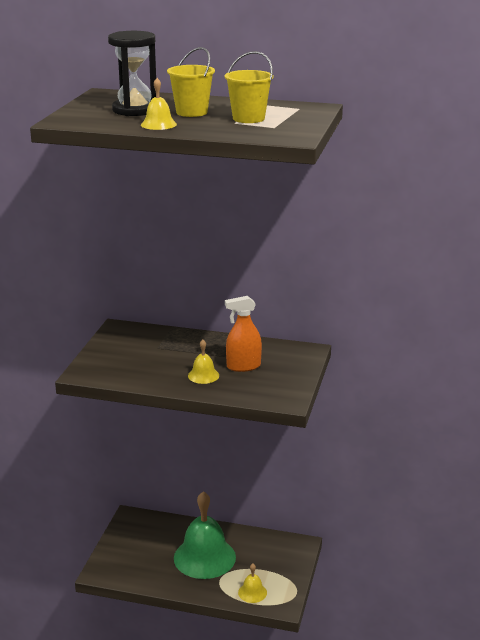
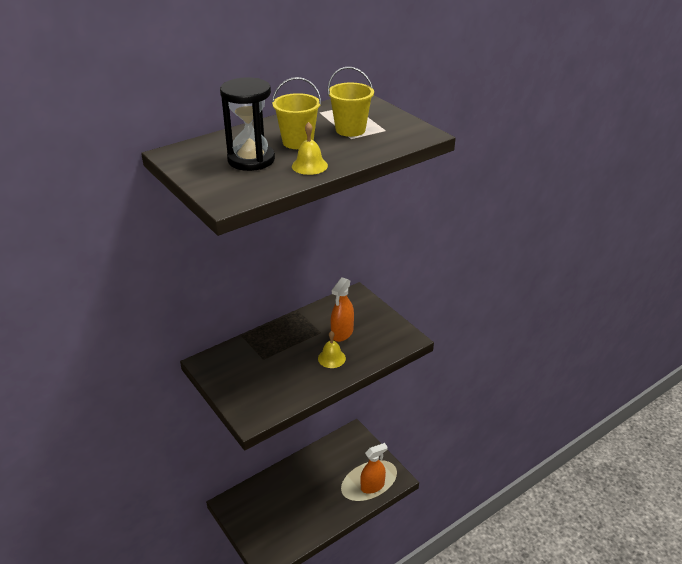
camera: 50 degrees left, 10 degrees up
green bell [174,491,236,579] -> none
yellow bell [238,564,267,603] -> orange spray bottle [360,443,388,494]

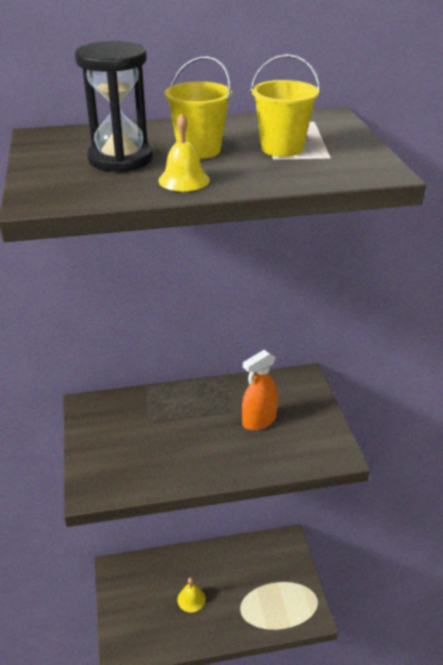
camera: 25 degrees right, 0 degrees up
yellow bell [318,331,346,368] -> yellow bell moved to [177,577,206,612]
orange spray bottle [360,443,388,494] -> none

